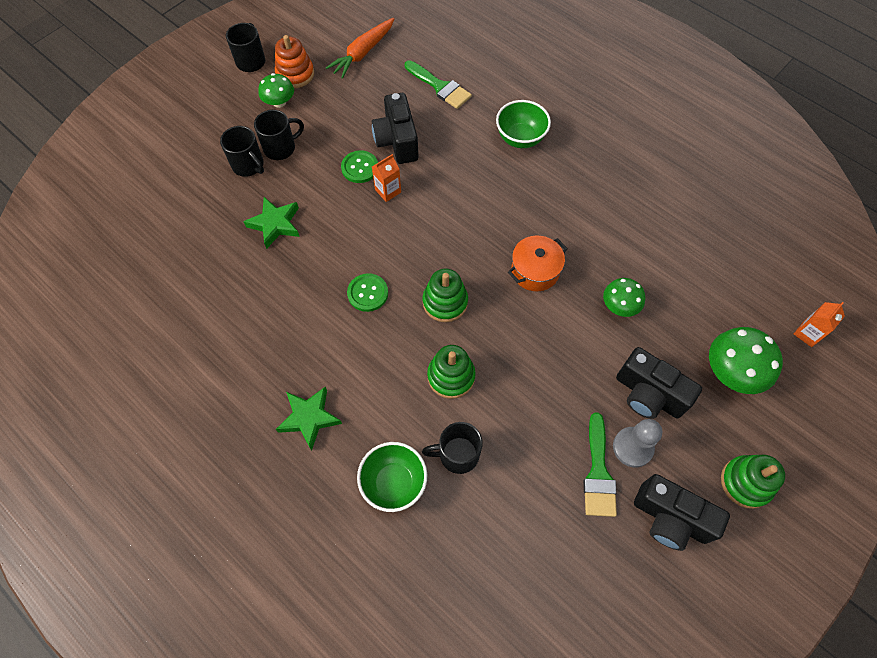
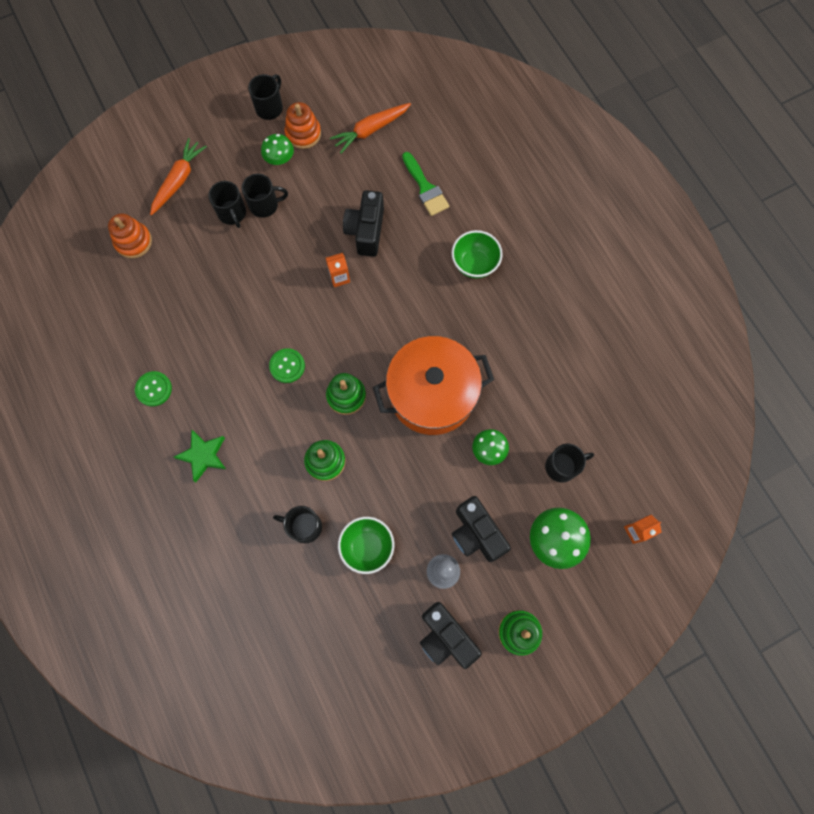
camera: 20 degrees right, 10 degrees up
green star [243,197,300,249] -> none
green button [341,150,378,183] -> green button moved to [135,371,172,406]
green bowl [357,442,427,512] -> green bowl moved to [338,517,394,574]
orange pot [508,236,568,291] -> orange pot [373,336,494,435], size x1.99
green brush [583,412,617,517] -> none
none -> orange stacking toy [108,213,152,259]
none -> orange carrot [150,138,207,215]
none -> black mug [545,444,594,483]

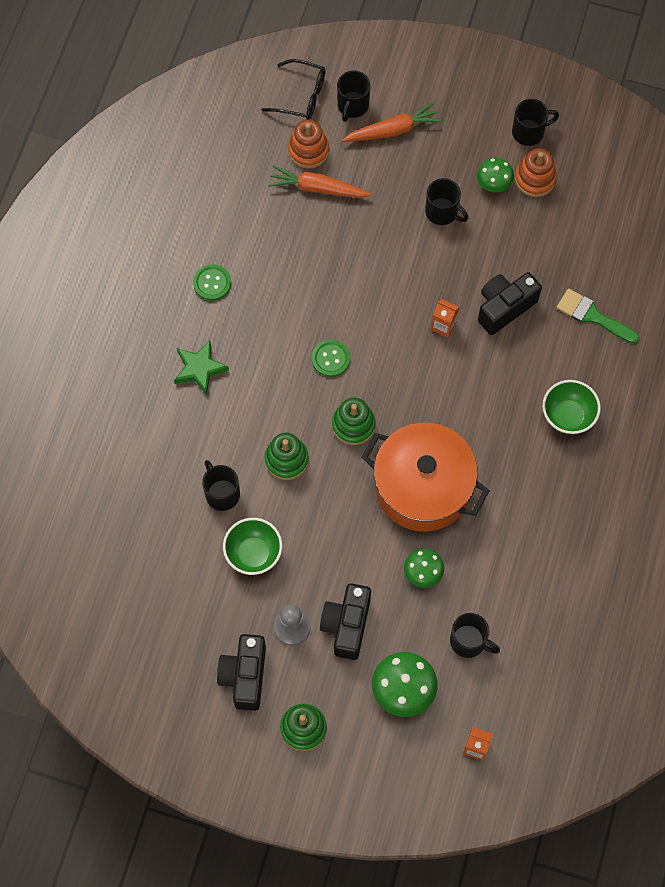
camera: 45 degrees right, 5 degrees down
black mug [208,181,246,228] -> black mug moved to [337,71,370,122]
orange carrot [330,103,411,153] -> orange carrot moved to [268,165,371,198]
green brush [402,152,449,216] -> green brush turned 105 degrees clockwise [556,288,640,344]
none -> black glasses [262,59,325,120]

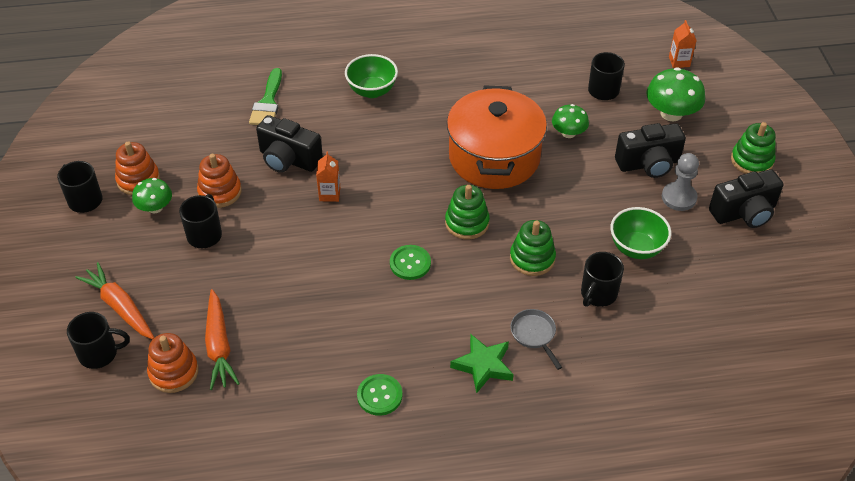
camera: 115 degrees left, 20 degrees down
black glasses [262,59,325,120] -> none
none -> orange stacking toy [197,154,242,208]
none -> grey pan [510,309,562,370]

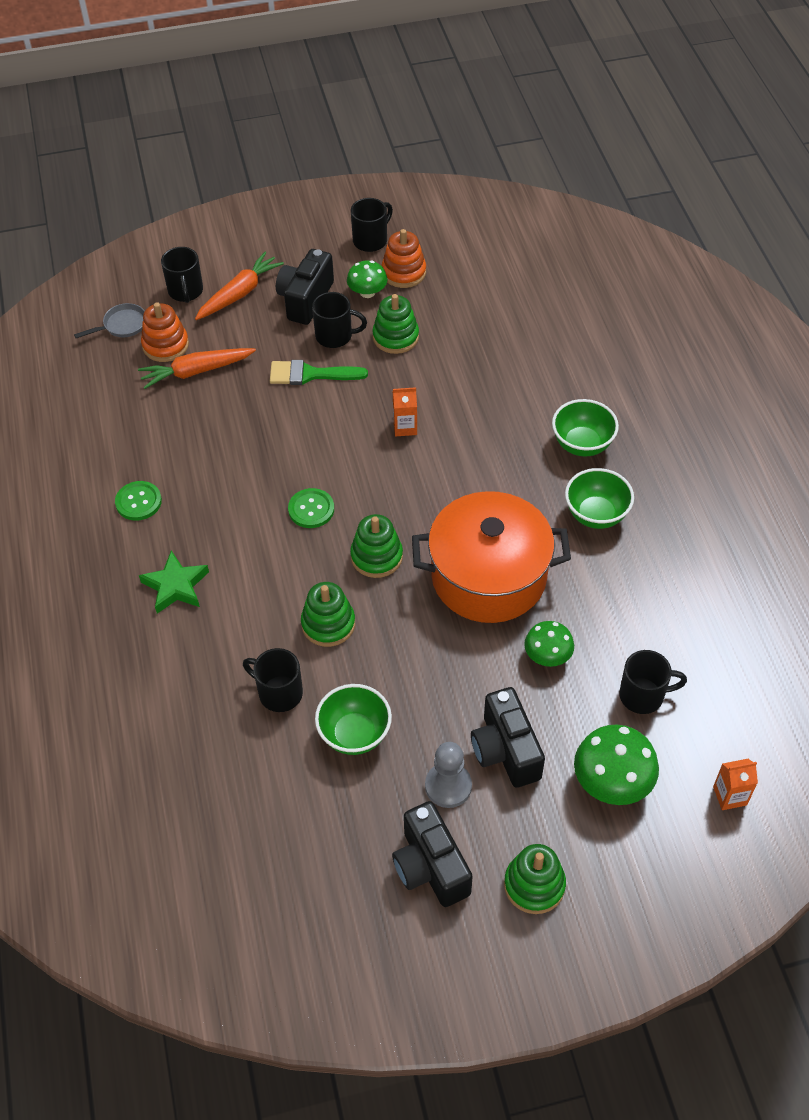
camera: 85 degrees right, 5 degrees up
orange stacking toy [197,154,242,208] -> green stacking toy [372,294,419,354]
green brush [249,68,282,125] -> green brush moved to [270,360,368,385]
black camera [256,115,323,173] -> black camera moved to [276,249,334,325]
grey pan [510,309,562,370] -> grey pan moved to [74,303,145,338]
none -> green bowl [565,468,634,529]

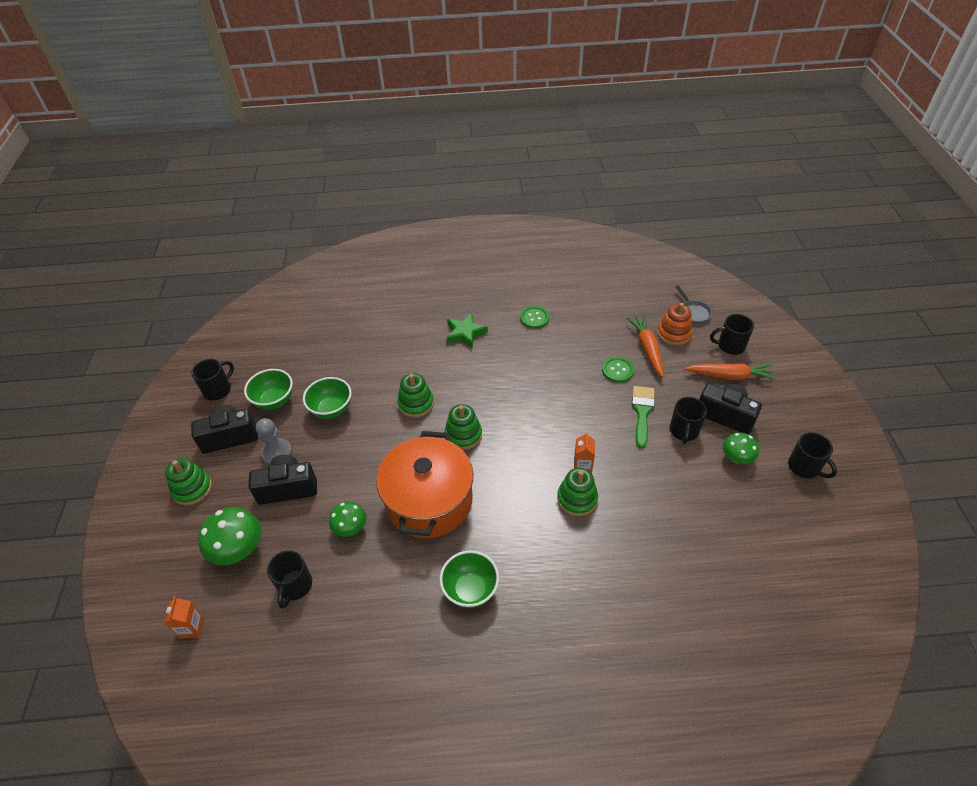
camera: 100 degrees right, 5 degrees down
orange carrot [195,252,284,320] -> orange carrot turned 45 degrees counterclockwise [684,363,776,380]
black mug [243,648,303,712] -> black mug moved to [191,359,234,401]
green button [288,488,334,528] -> green button moved to [602,357,634,383]
green stacking toy [372,294,419,354] -> green stacking toy moved to [557,468,598,516]
orange stacking toy [381,229,426,288] -> none
green bowl [552,399,619,456] -> green bowl moved to [244,369,293,410]

